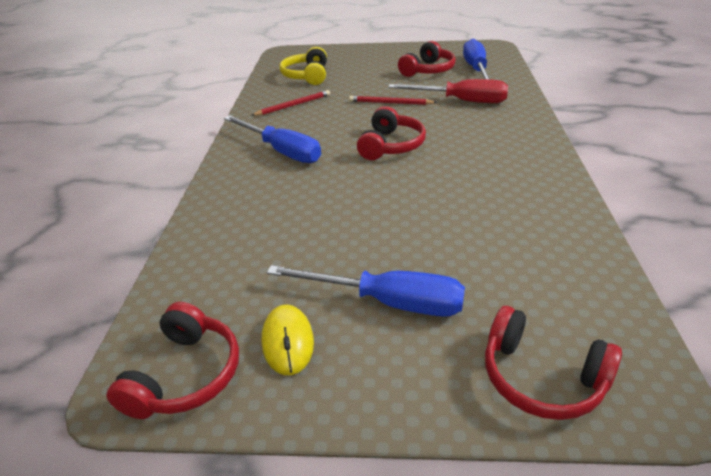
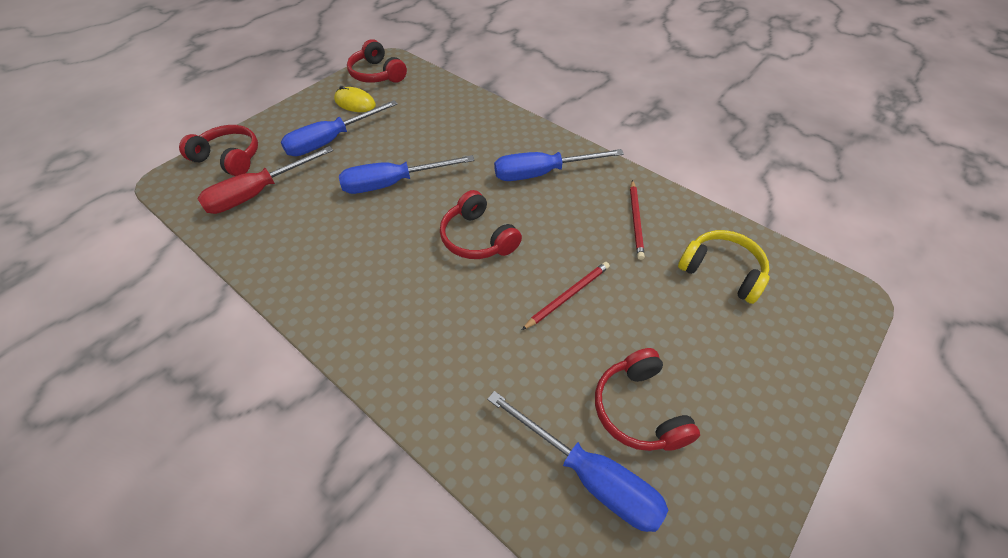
camera: 125 degrees right, 15 degrees up
red screwdriver [388,79,508,103] -> red screwdriver moved to [198,146,333,214]
red headphones [485,306,622,420] -> red headphones turned 45 degrees clockwise [179,125,258,176]
none -> blue screwdriver [339,155,475,194]

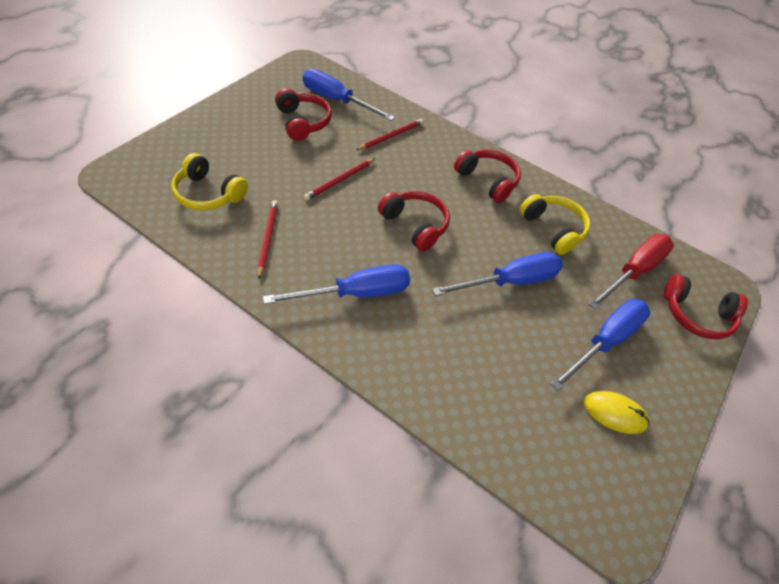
camera: 170 degrees right, 0 degrees up
red headphones [347,39,407,83] -> red headphones moved to [454,150,521,203]
none -> red pencil [356,119,423,150]
none -> yellow headphones [520,194,591,255]

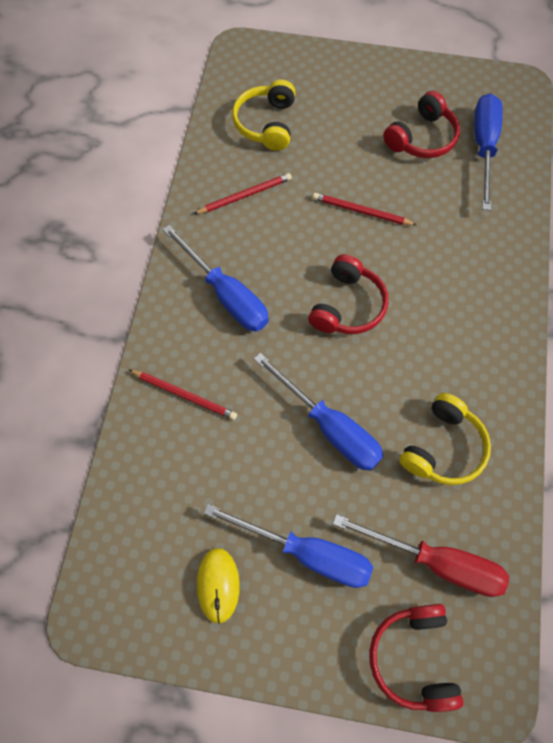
camera: 70 degrees right, 15 degrees up
red pencil [356,119,423,150] -> red pencil moved to [129,370,237,420]
red headphones [454,150,521,203] -> none

